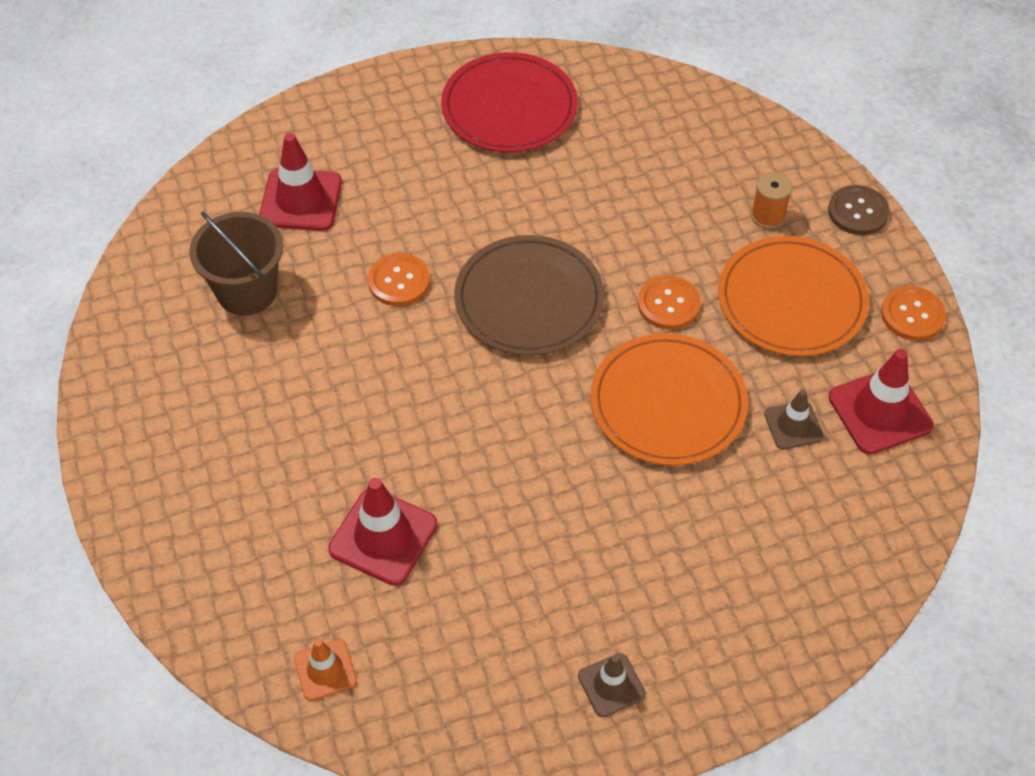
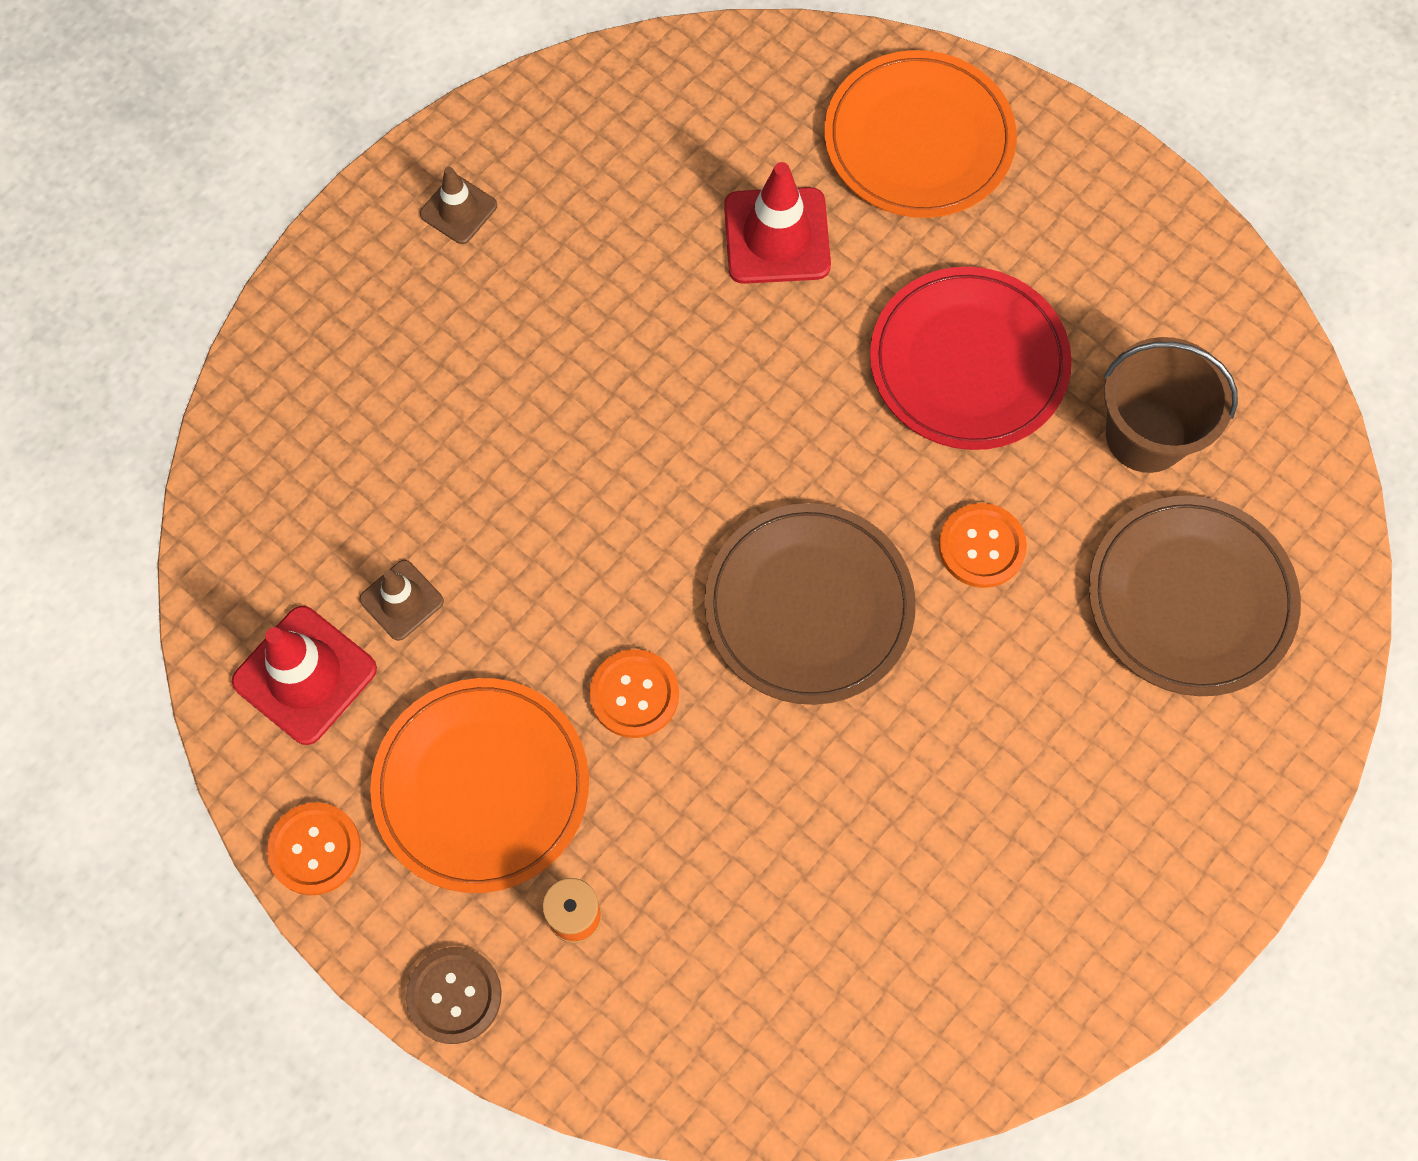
camera: 150 degrees right, 15 degrees up
red traffic cone [259,133,342,231] -> brown plate [1089,496,1301,696]
orange traffic cone [294,639,357,701] -> none
red plate [441,52,578,152] -> red plate moved to [870,267,1072,450]
orange plate [590,333,748,466] -> orange plate moved to [824,50,1017,218]

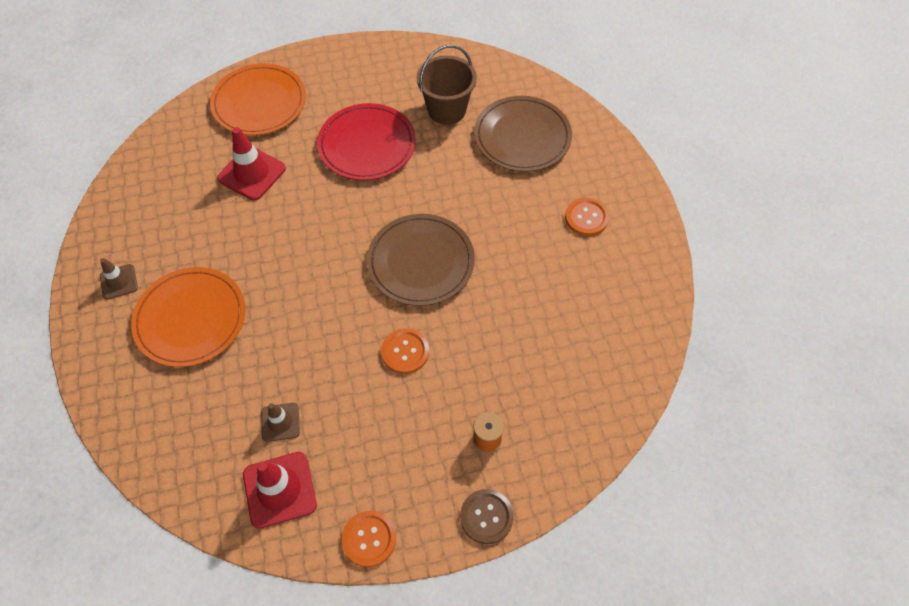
camera: 55 degrees left, 10 degrees down
orange plate [370,678,589,893] -> orange plate moved to [131,267,245,367]
orange button [938,503,1027,588] -> orange button moved to [565,198,609,236]

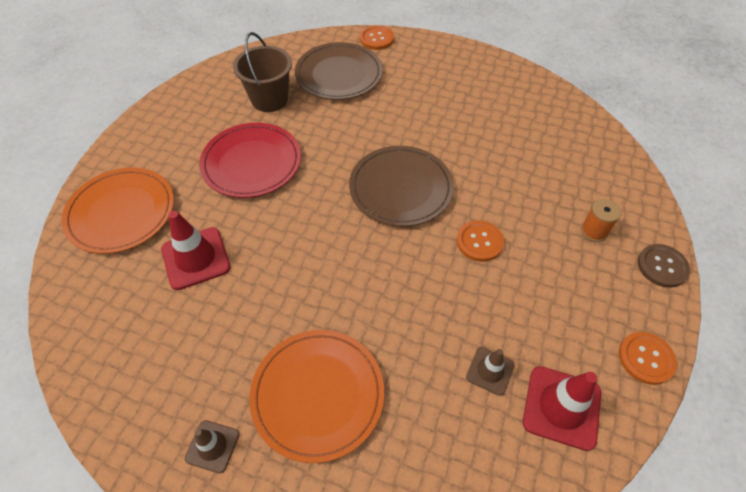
camera: 55 degrees left, 5 degrees down
orange button [565,198,609,236] -> orange button moved to [360,26,394,50]

